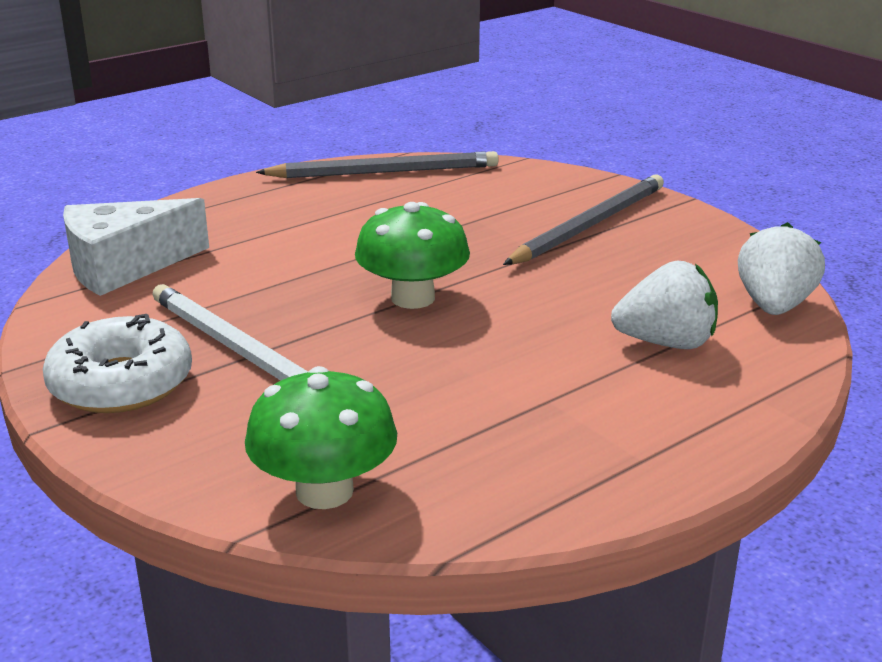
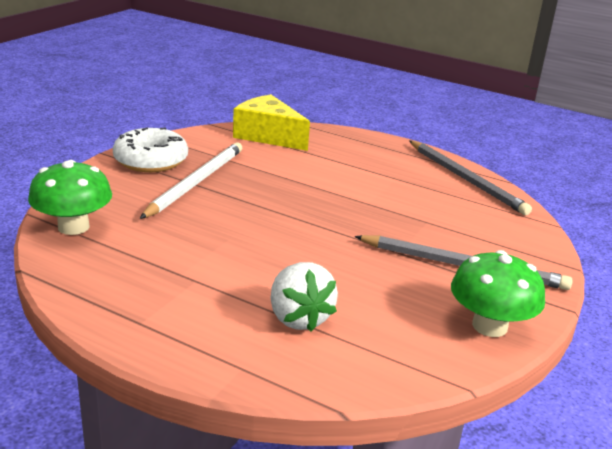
camera: 65 degrees right, 0 degrees up
white cheese [63,198,209,296] -> yellow cheese [233,94,310,151]
green mushroom [355,202,470,309] -> green mushroom moved to [451,250,545,337]
white strawberry [738,222,825,315] -> none

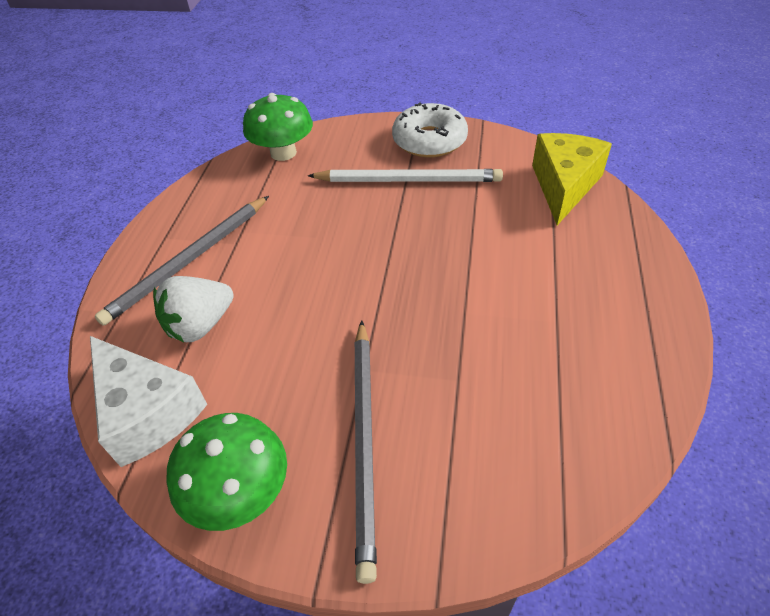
camera: 75 degrees right, 20 degrees up
grey pencil [409,140,532,215] -> grey pencil moved to [95,196,269,326]
none -> white cheese [90,336,208,467]

